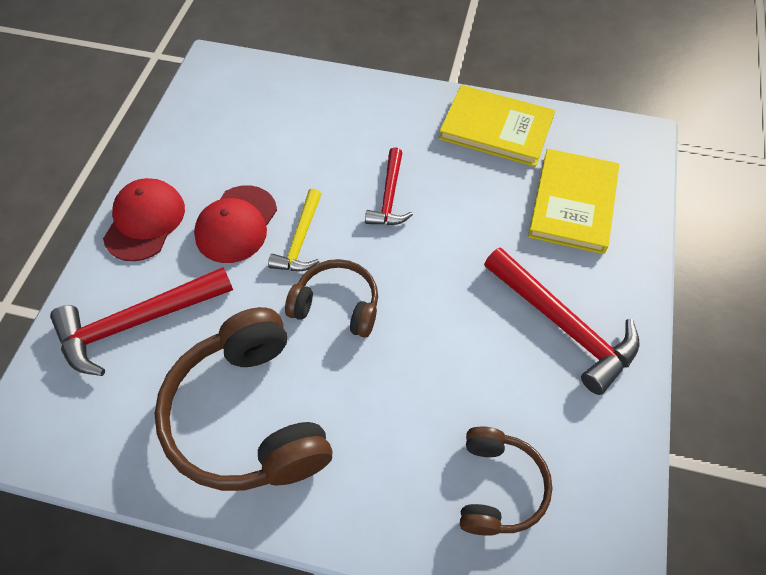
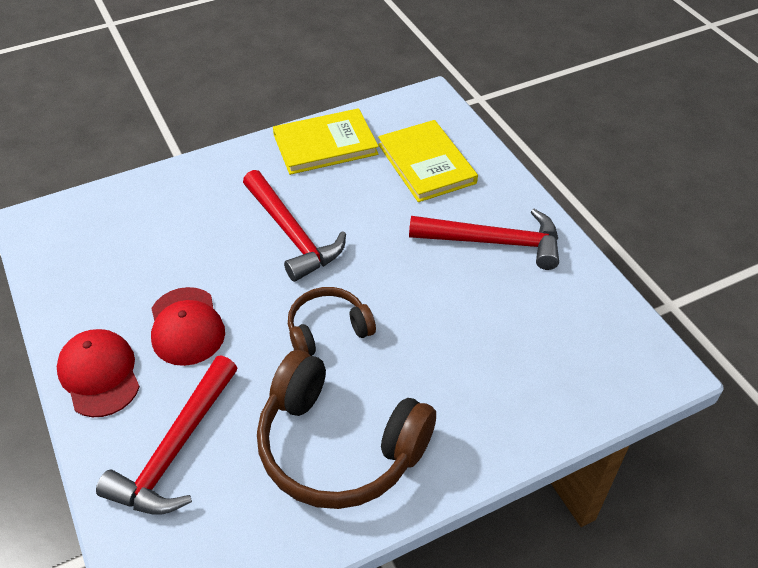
camera: 40 degrees left, 10 degrees down
yellow hammer [268,189,322,271] -> none
red hammer [365,147,413,225] -> red hammer [243,170,346,282], size x1.65
brown headphones [460,426,552,536] -> none

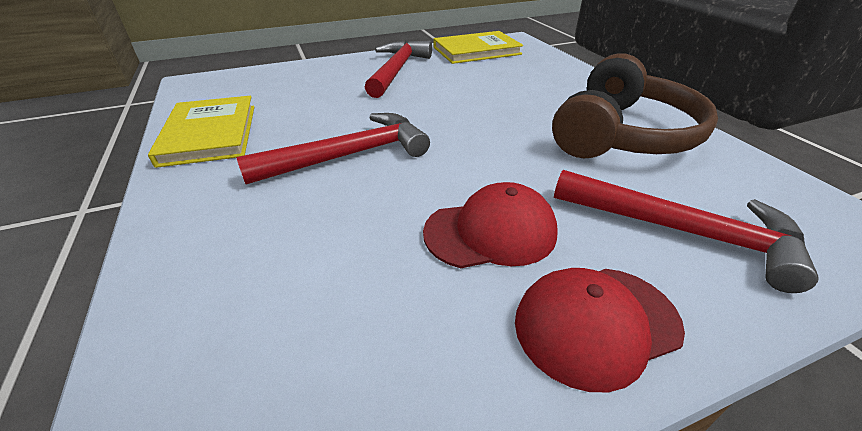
camera: 85 degrees left, 10 degrees down
brown headphones [288,287,376,356] -> none
yellow book [378,120,478,202] -> yellow book moved to [434,31,523,64]

